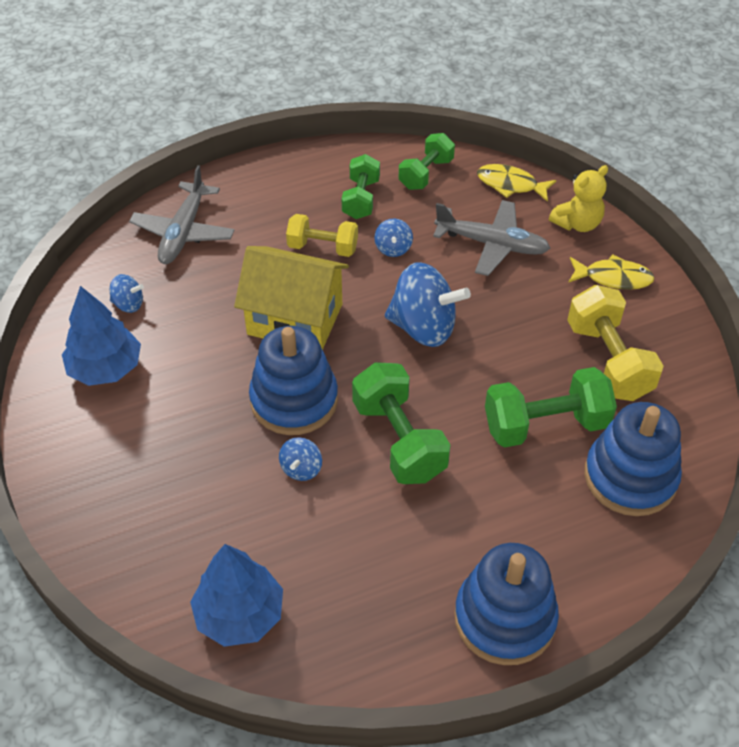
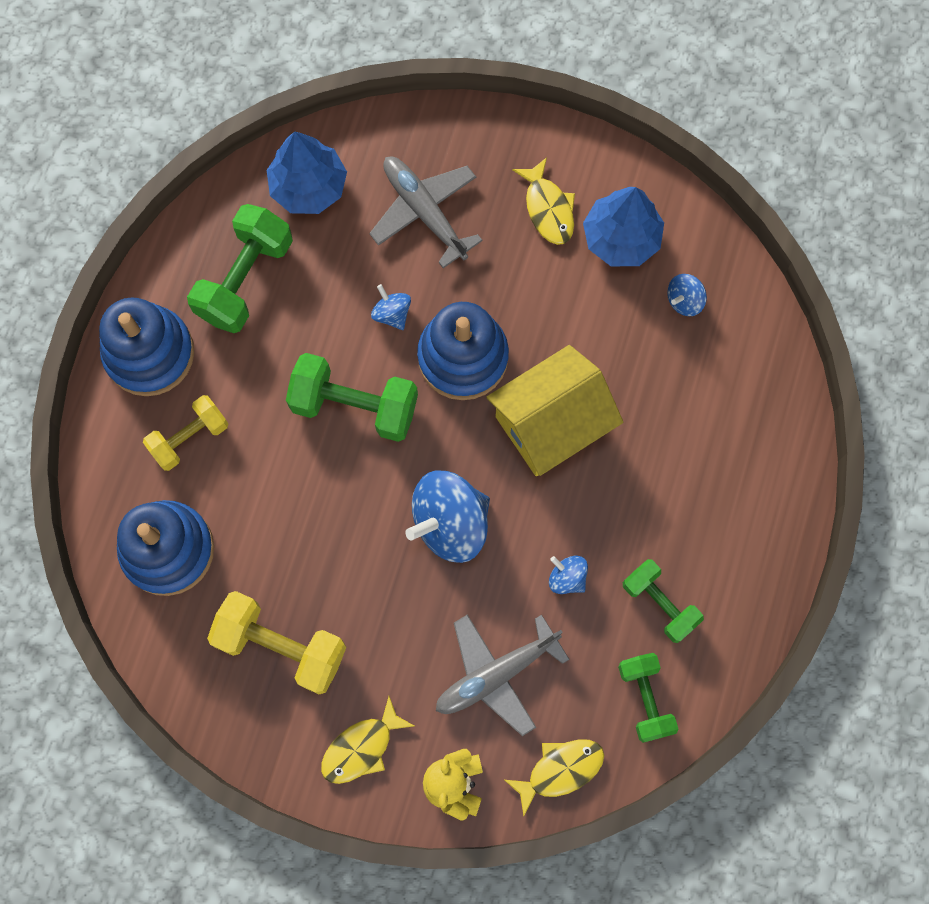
camera: 130 degrees right, 25 degrees up
grey plane [129,165,234,264] -> grey plane moved to [369,157,483,268]
yellow dumbbell [286,214,358,257] -> yellow dumbbell moved to [143,395,228,471]
green dumbbell [485,367,617,448] -> green dumbbell moved to [187,204,293,333]
none -> yellow fish [512,157,575,245]

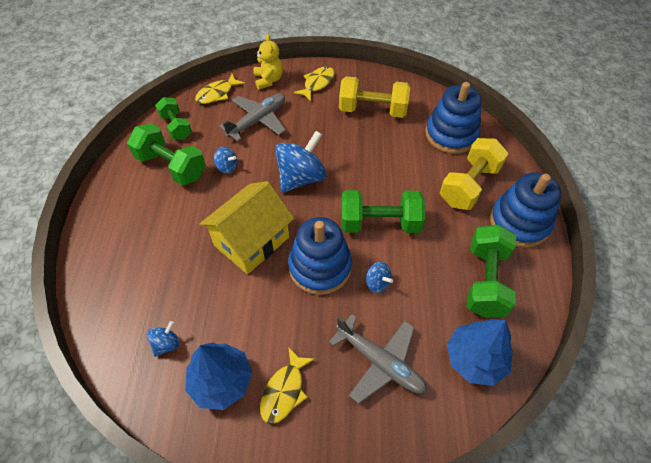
camera: 165 degrees right, 20 degrees down
yellow dumbbell [143,395,228,471] -> yellow dumbbell [440,138,509,210], size x1.54
yellow fish [512,157,575,245] -> yellow fish turned 120 degrees counterclockwise [260,347,315,424]
green dumbbell [623,559,704,643] -> green dumbbell [127,123,206,186], size x1.54

